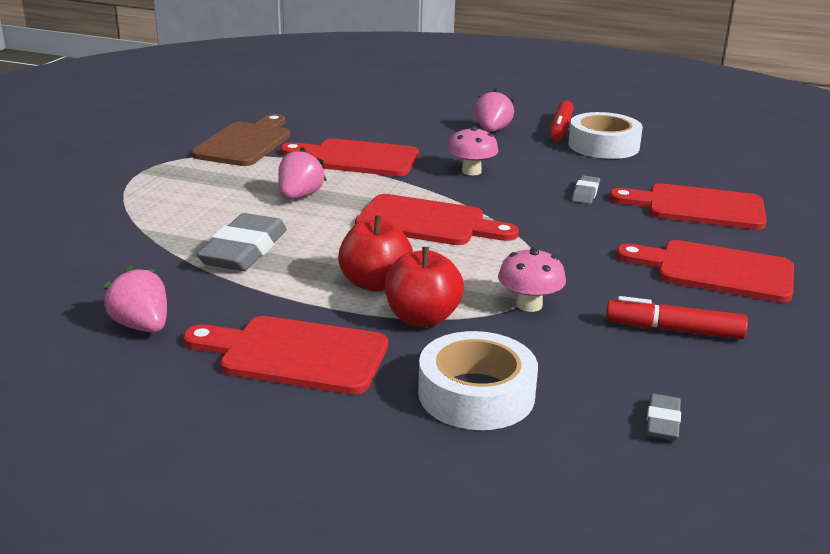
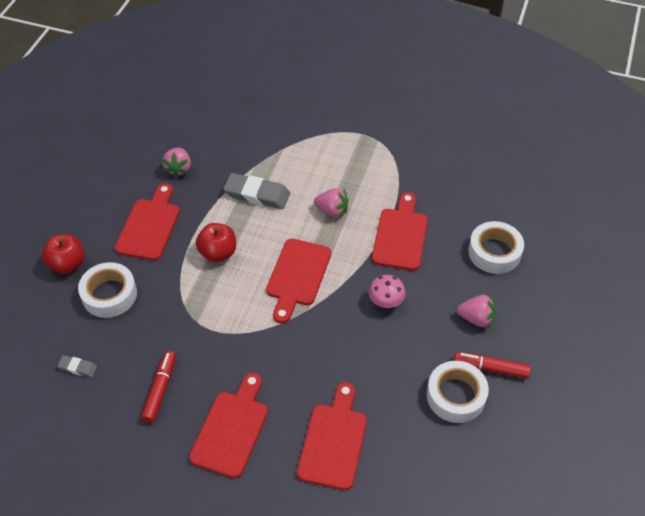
camera: 90 degrees right, 25 degrees up
pink strawberry [103,265,167,332] -> pink strawberry turned 135 degrees clockwise [162,148,191,178]
brown cutting board [191,114,290,166] -> none
red apple [385,247,464,327] -> red apple moved to [42,234,85,274]
pink mushroom [498,247,566,312] -> none
grey eraser [572,175,600,204] -> none
none -> white tape [468,221,524,274]

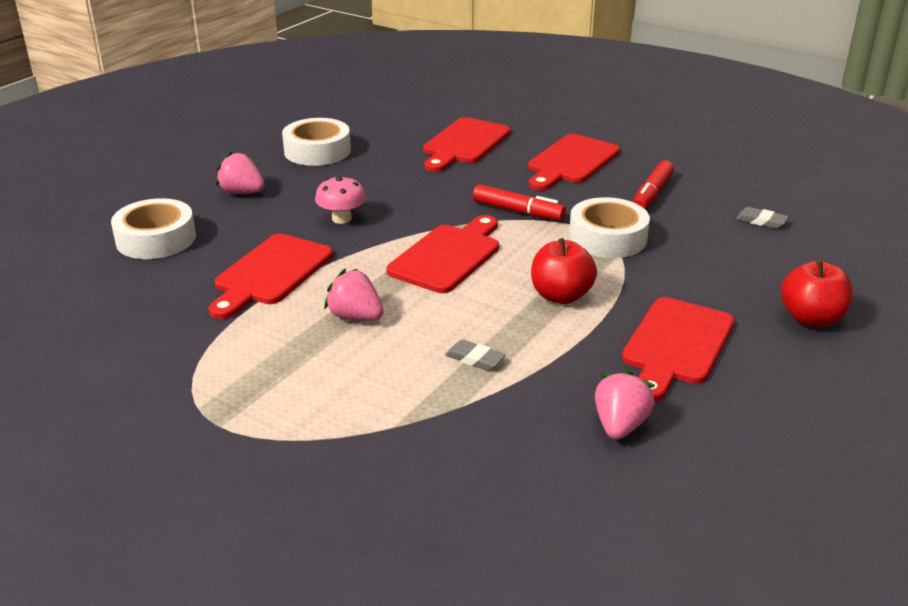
camera: 165 degrees left, 20 degrees down
white tape [78,262,137,318] -> white tape moved to [569,197,650,258]
grey eraser [223,173,290,209] -> grey eraser [445,339,506,371], size x0.50
red marker [454,352,531,379] -> red marker moved to [473,184,566,221]

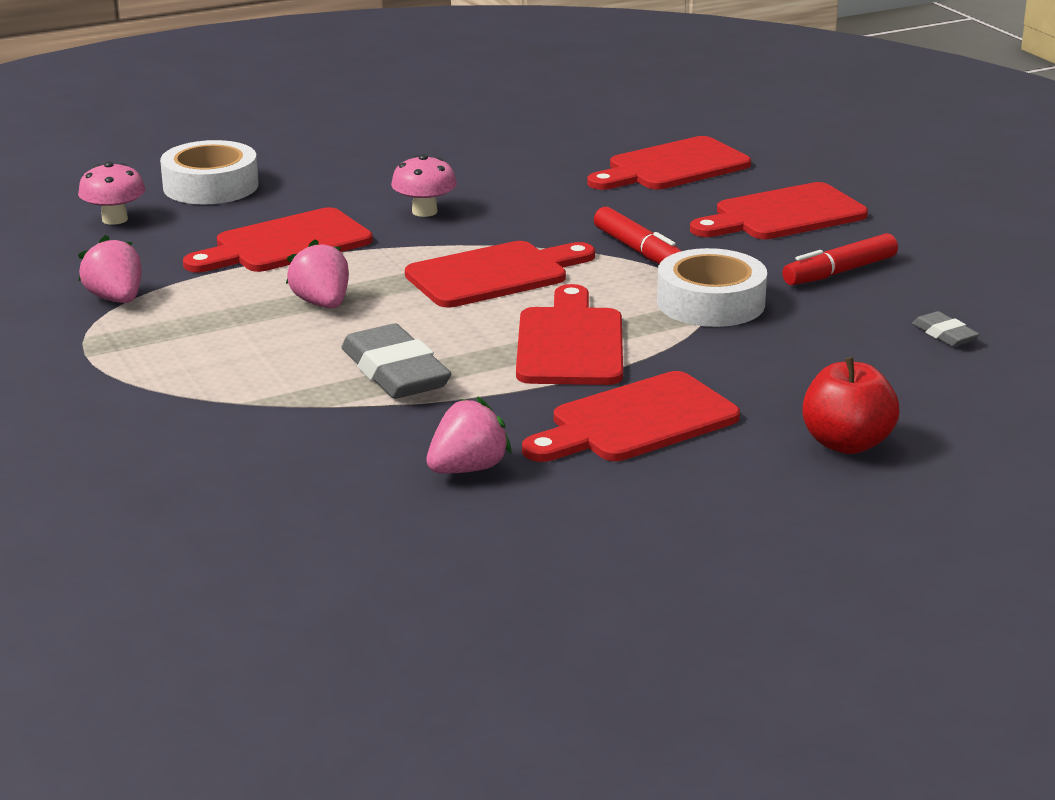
camera: 30 degrees right, 5 degrees down
pink strawberry [216,151,265,194] -> pink strawberry moved to [78,235,142,303]
white tape [282,118,351,166] -> none
grey eraser [445,339,506,371] -> grey eraser [342,324,452,399], size x2.00
red apple [531,238,597,304] -> red cutting board [516,284,623,385]
none -> pink mushroom [78,161,145,225]

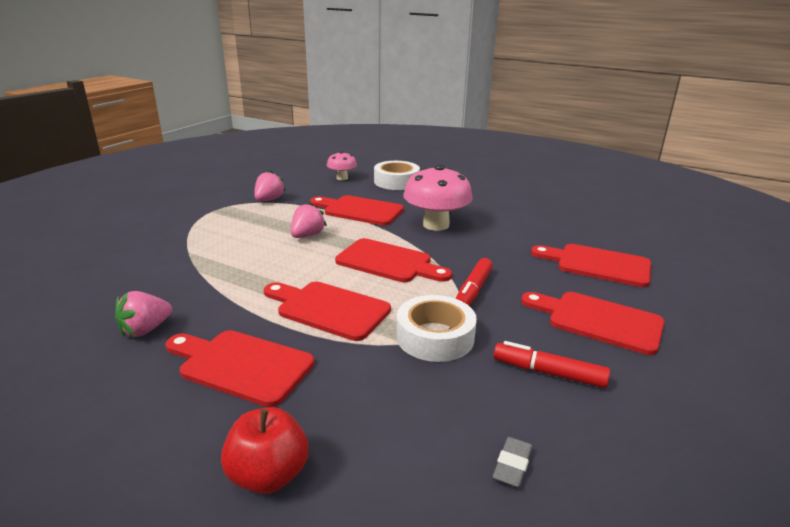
camera: 55 degrees right, 0 degrees up
grey eraser [342,324,452,399] -> none
pink mushroom [391,154,457,217] -> pink mushroom [403,164,473,231], size x1.86
pink strawberry [426,396,512,473] -> pink strawberry turned 120 degrees clockwise [115,291,172,337]
red cutting board [516,284,623,385] -> red cutting board turned 120 degrees counterclockwise [264,282,391,341]

